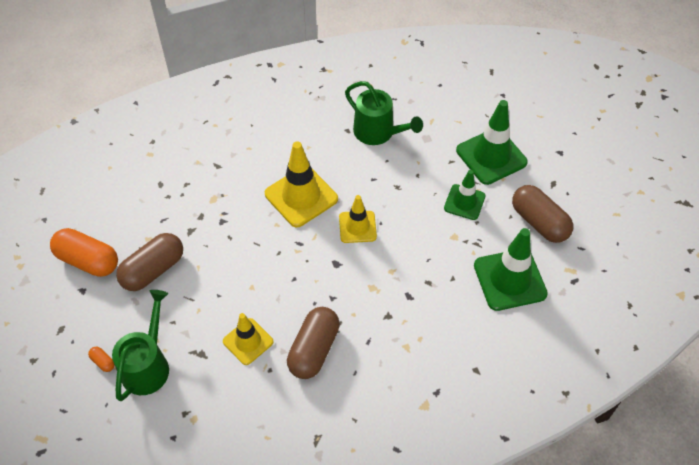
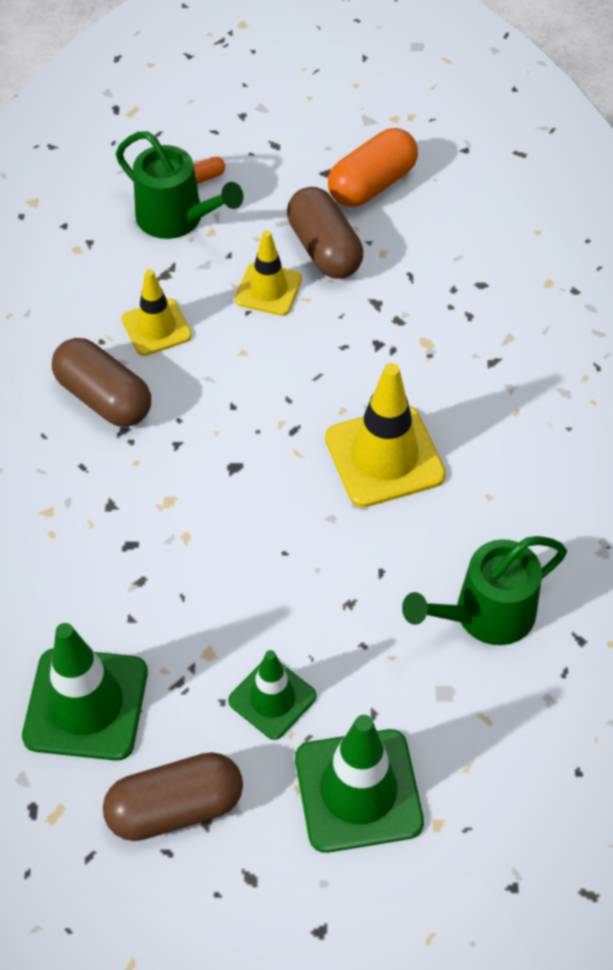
camera: 110 degrees right, 0 degrees up
yellow traffic cone [339,195,377,243] -> yellow traffic cone moved to [235,230,302,316]

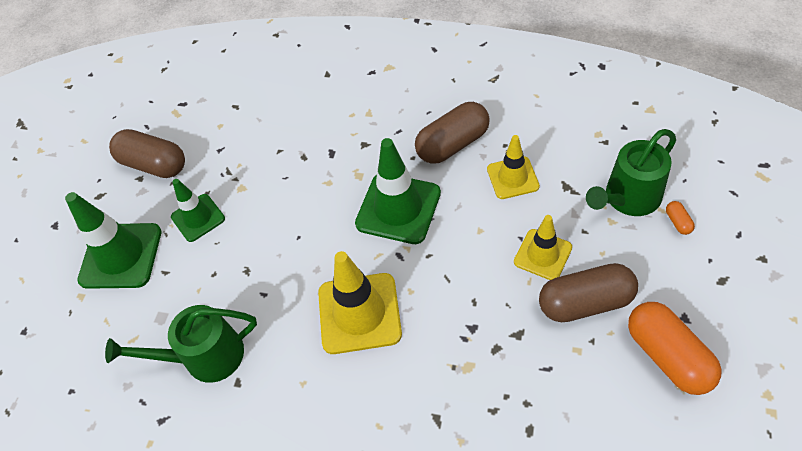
camera: 110 degrees right, 0 degrees up
green traffic cone [22,623,148,761] -> green traffic cone moved to [355,138,441,244]
brown capsule [103,752,243,841] -> brown capsule turned 60 degrees counterclockwise [109,129,185,178]
green watering can [402,536,567,645] -> green watering can turned 90 degrees counterclockwise [105,305,257,383]

